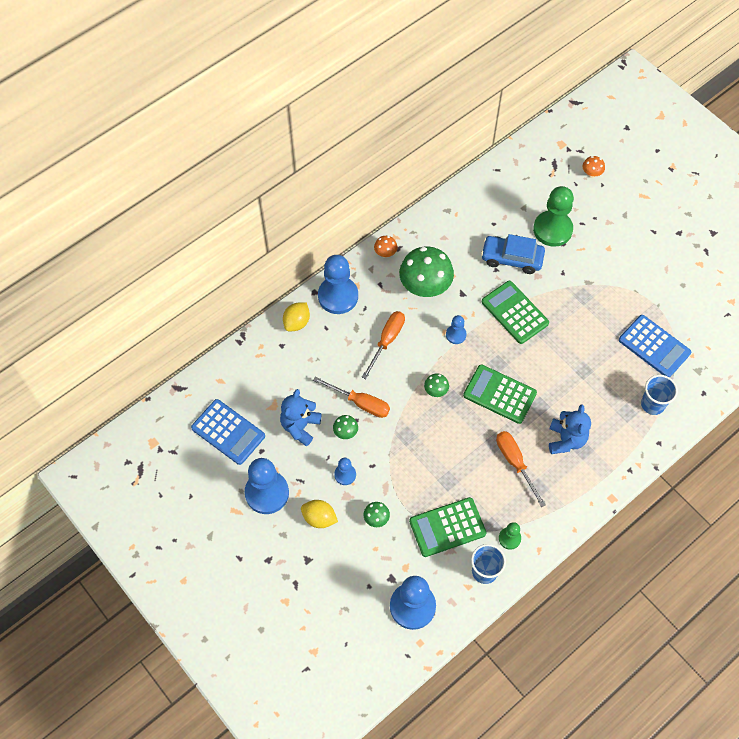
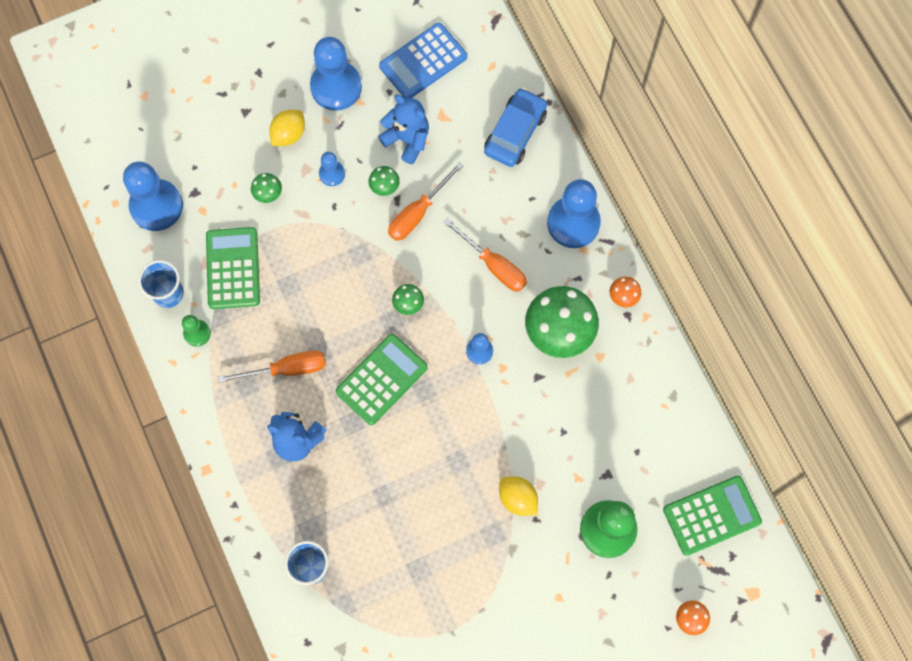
camera: 105 degrees right, 10 degrees up
yellow lemon [283,302,310,331] -> yellow lemon moved to [499,476,538,516]
blue car [481,234,545,274] -> blue car moved to [484,88,547,167]
green calculator [482,281,549,344] -> green calculator moved to [663,476,762,556]
blue calculator [619,315,691,378] -> none

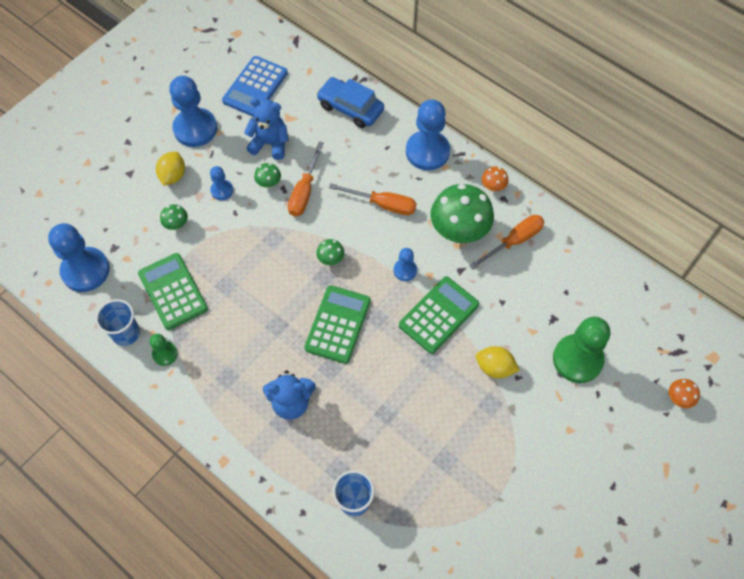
camera: 25 degrees left, 10 degrees down
orange screwdriver [218,350,326,383] -> orange screwdriver moved to [469,215,545,270]
blue car [484,88,547,167] -> blue car turned 60 degrees counterclockwise [316,77,384,128]
green calculator [663,476,762,556] -> green calculator moved to [399,276,479,354]

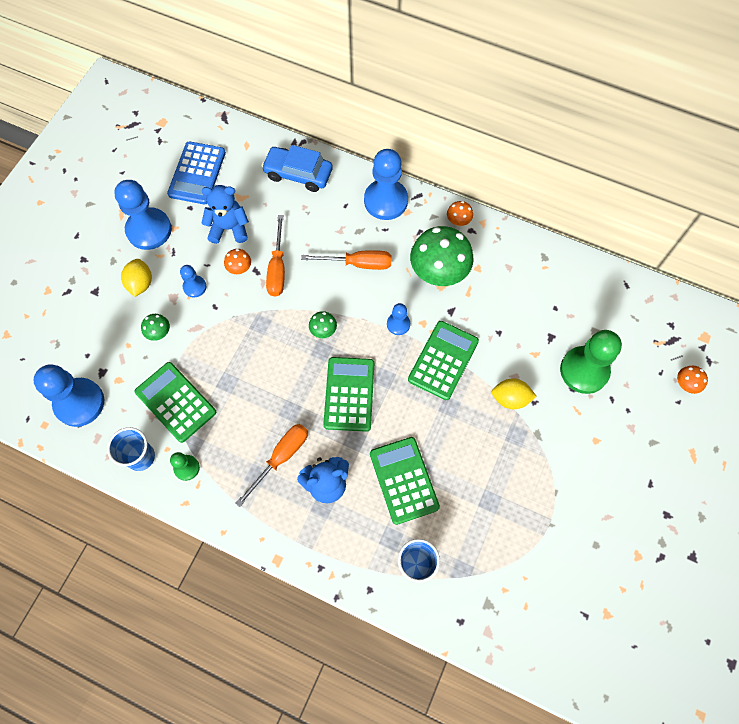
camera: 15 degrees left, 5 degrees up
green mushroom [254,163,281,188] -> orange mushroom [224,249,251,274]
orange screwdriver [469,215,545,270] -> orange screwdriver moved to [235,424,308,507]
none -> green calculator [370,437,440,525]

